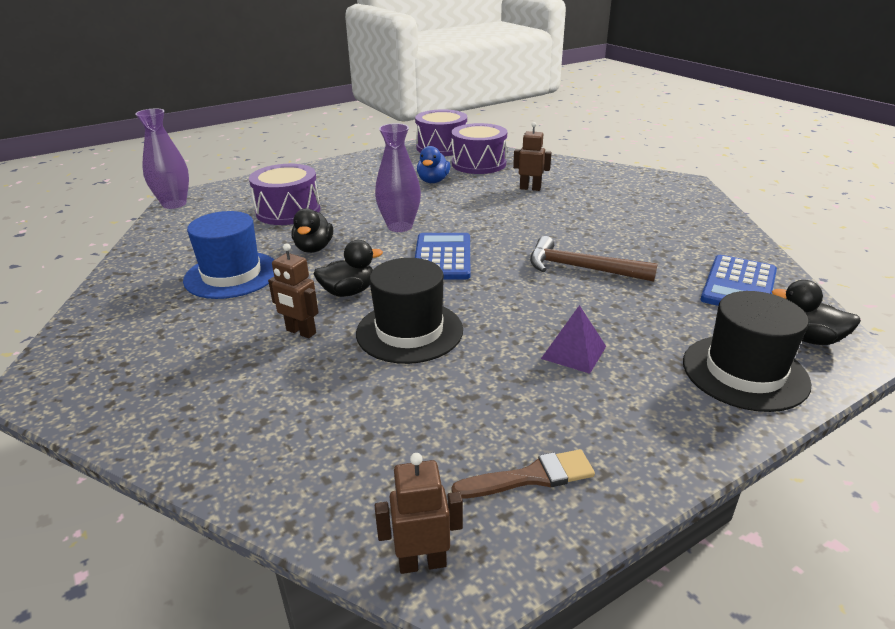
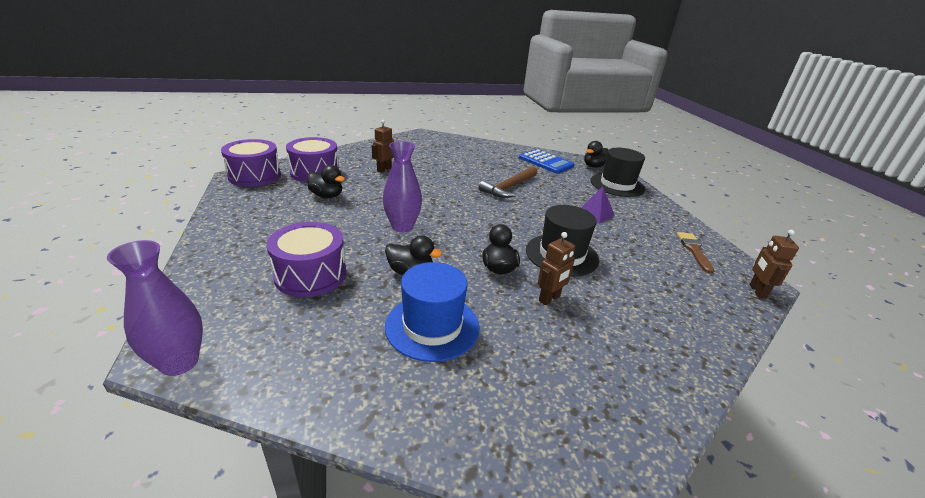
camera: 75 degrees left, 0 degrees up
blue calculator [415,233,470,279] -> none
blue duck [417,146,450,183] -> black duck [307,165,345,198]

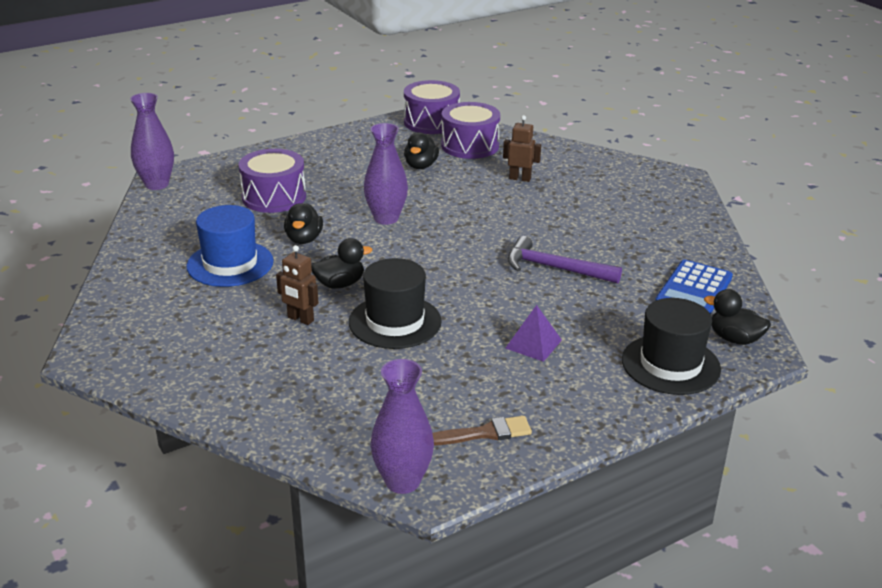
camera: 75 degrees right, 0 degrees up
brown hammer [479,166,538,198] -> purple hammer [508,236,622,283]
brown robot [749,230,799,299] -> purple vase [371,359,434,494]

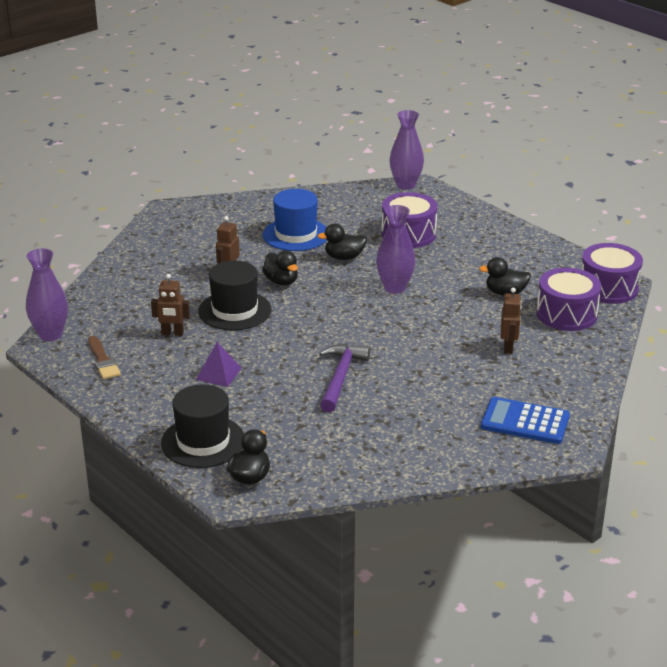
camera: 80 degrees right, 0 degrees up
blue calculator [655,260,733,315] -> blue calculator moved to [481,397,570,444]
none -> brown robot [151,274,190,336]

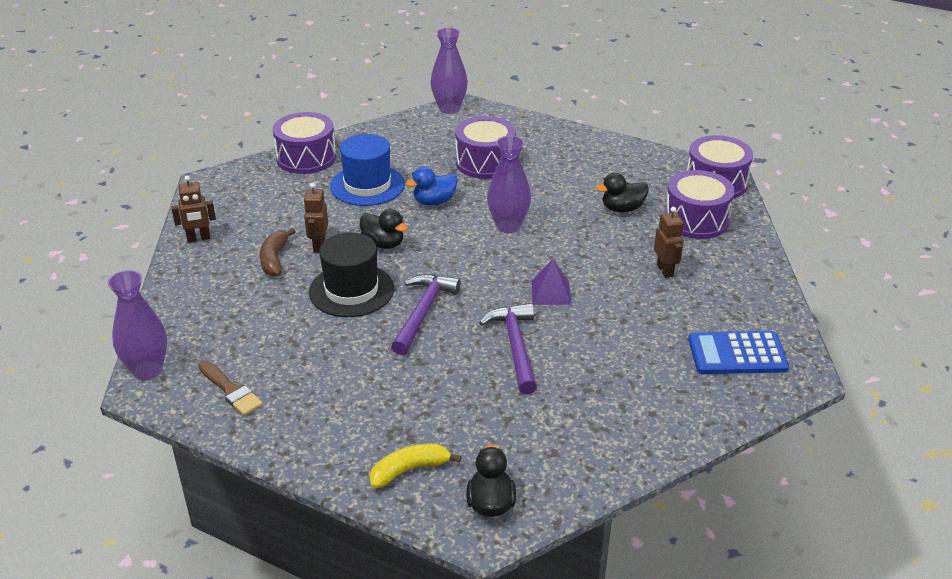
camera: 20 degrees left, 5 degrees up
brown robot [151,274,190,336] -> brown robot moved to [171,176,216,242]
black hat [161,384,244,468] -> yellow banana [370,443,461,488]
purple pyramid [196,342,242,387] -> purple pyramid moved to [531,259,571,305]
black duck [317,224,367,260] -> blue duck [406,167,458,205]
none -> brown banana [260,228,296,276]
none -> purple drum [273,112,336,174]
none -> purple hammer [391,274,461,355]

